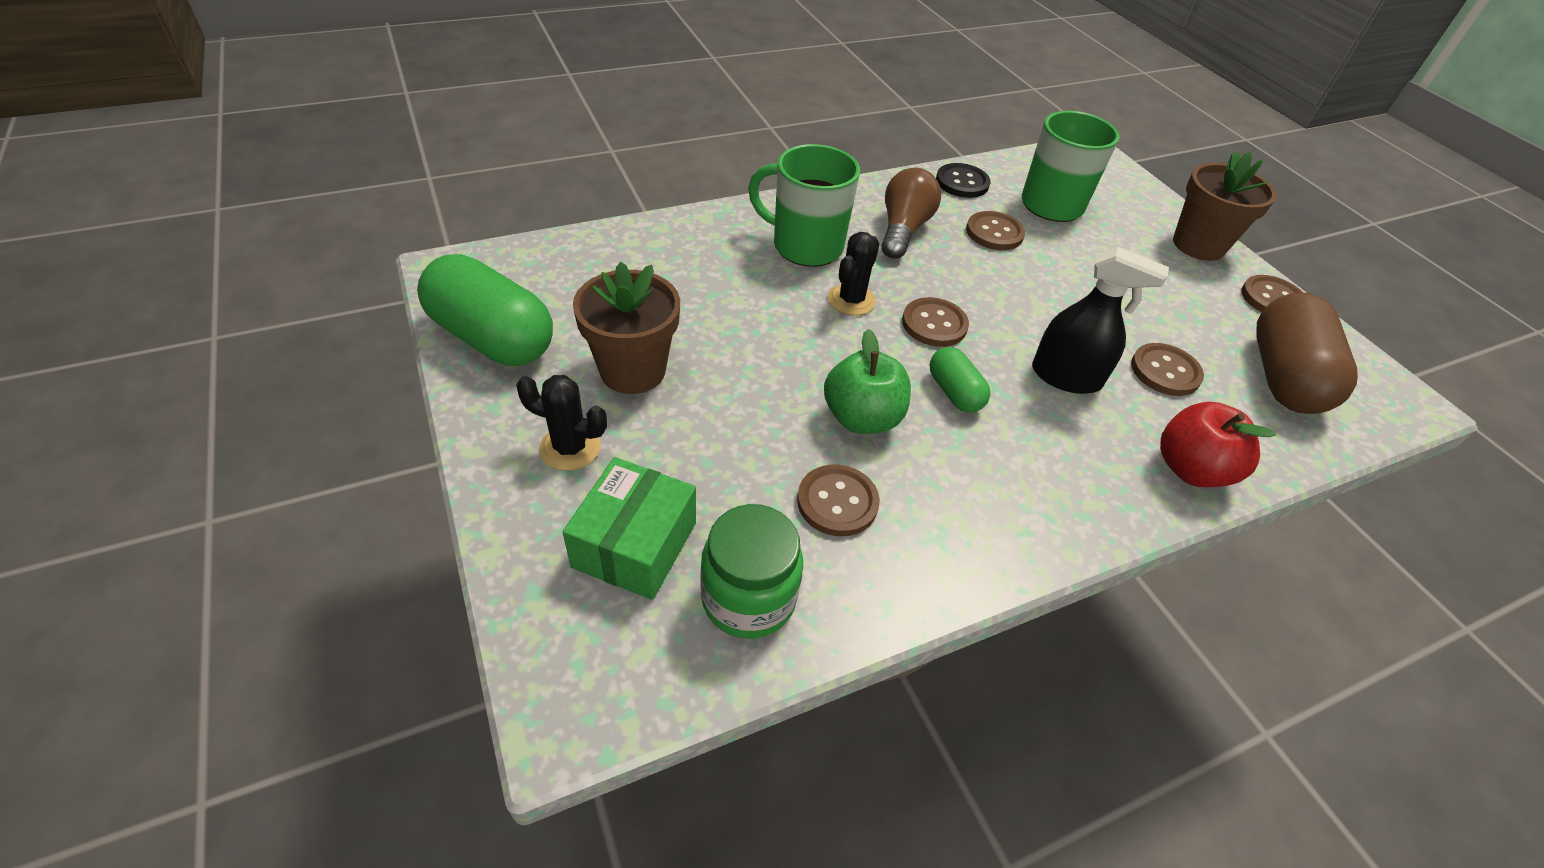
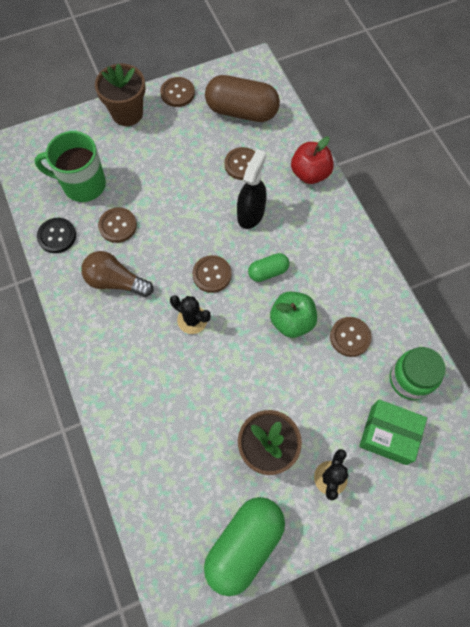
camera: 85 degrees left, 20 degrees up
green mug [748,144,860,267] -> none

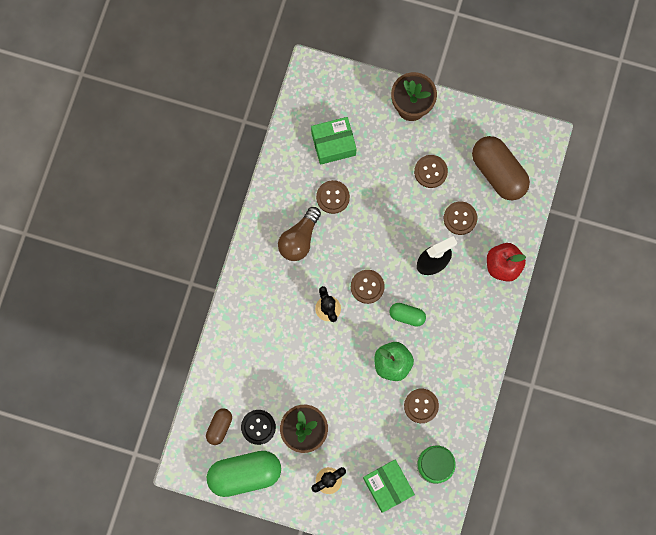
camera: 40 degrees right, 10 degrees up
green mug [34,131,106,202] -> green box [311,117,357,165]
black button [37,218,76,253] -> black button moved to [241,410,276,445]
brown light bulb [81,251,153,297] -> brown light bulb turned 120 degrees counterclockwise [278,207,321,261]
brown button [160,77,195,107] -> brown button moved to [414,155,448,188]
none -> brown capsule [206,408,232,445]

